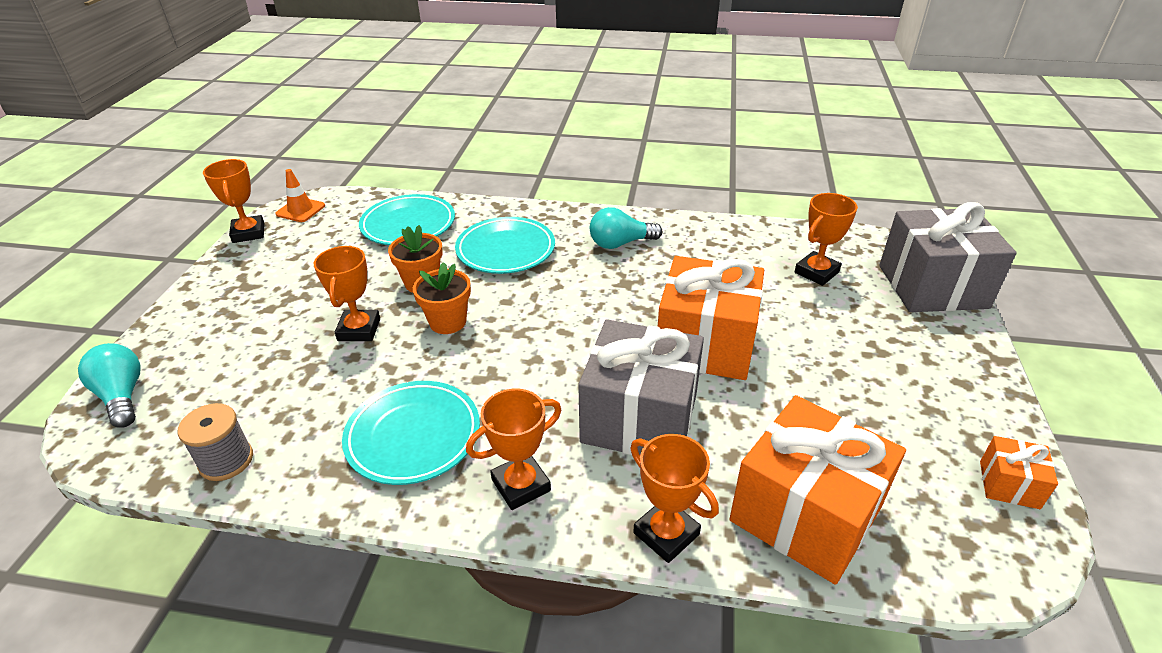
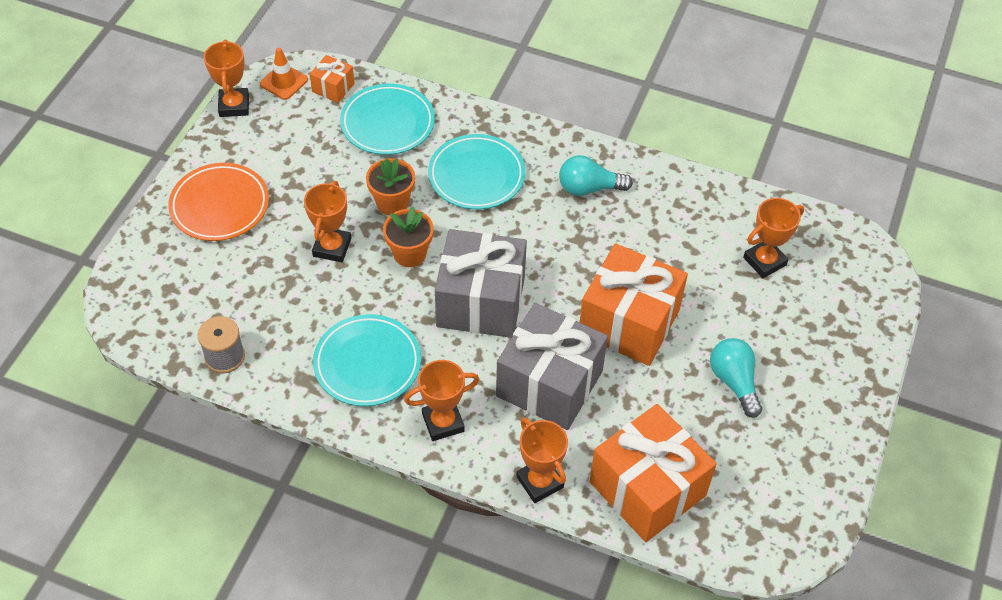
camera: 10 degrees right, 15 degrees up
turquoise light bulb [78,343,141,428] -> turquoise light bulb moved to [710,338,762,418]
grey gift [879,202,1017,312] -> grey gift moved to [435,229,527,338]
orange gift [980,436,1058,509] -> orange gift moved to [310,55,355,103]
none -> orange plate [168,163,269,241]

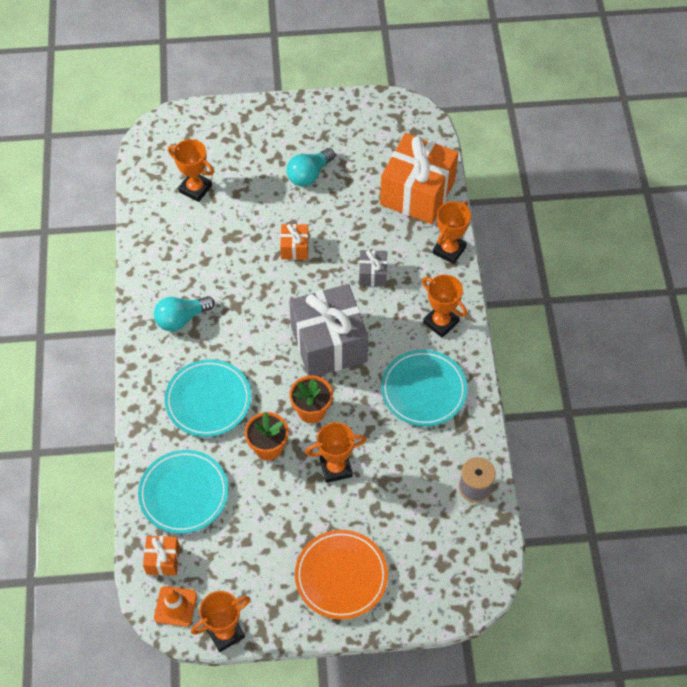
camera: 115 degrees left, 5 degrees up
grey gift [496,303,608,430] -> grey gift [359,250,387,286], size x0.45
turquoise light bulb [559,155,633,196] -> turquoise light bulb turned 90 degrees clockwise [154,296,215,331]
orange gift [580,243,688,366] -> orange gift [280,224,309,260], size x0.45

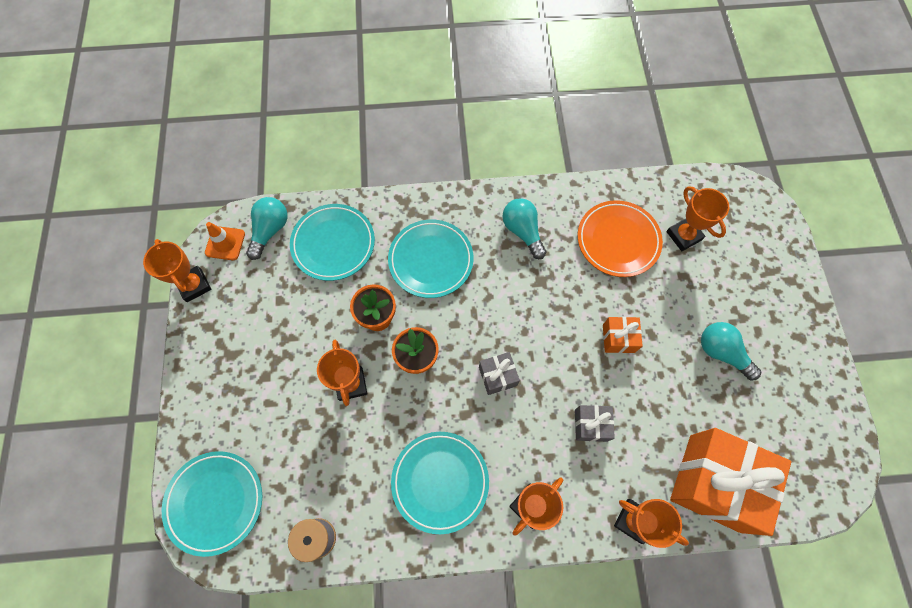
camera: 90 degrees right, 10 degrees up
orange gift [143,536,180,576] -> turquoise light bulb [246,197,288,260]
orange trophy [168,139,214,202] -> orange trophy turned 60 degrees counterclockwise [666,186,729,251]
grey gift [289,284,368,376] -> grey gift [479,352,520,395], size x0.45
orange plate [295,530,388,619] -> orange plate moved to [578,200,663,277]
none -> turquoise plate [162,451,262,557]

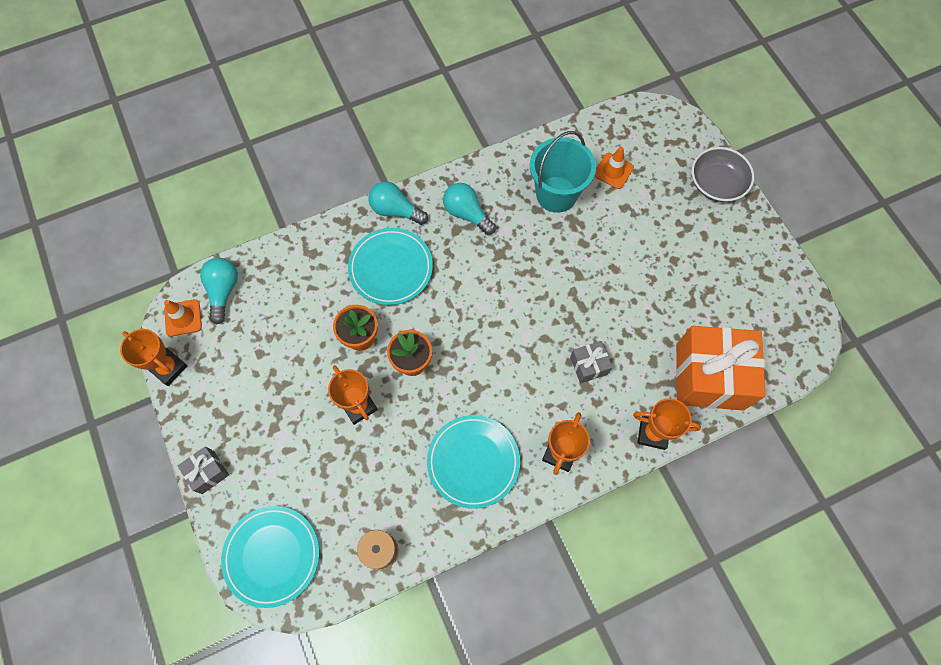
camera: 20 degrees left, 0 degrees up
turquoise plate [290,204,375,281] -> none
grey gift [479,352,520,395] -> grey gift moved to [178,446,229,494]
orange plate [578,200,663,277] -> turquoise bucket [530,131,596,213]
orange gift [603,317,643,353] -> none
orange trophy [666,186,729,251] -> orange traffic cone [594,147,634,189]
turquoise light bulb [701,322,761,381] -> turquoise light bulb moved to [368,181,428,225]
none -> grey bowl [692,147,754,202]

